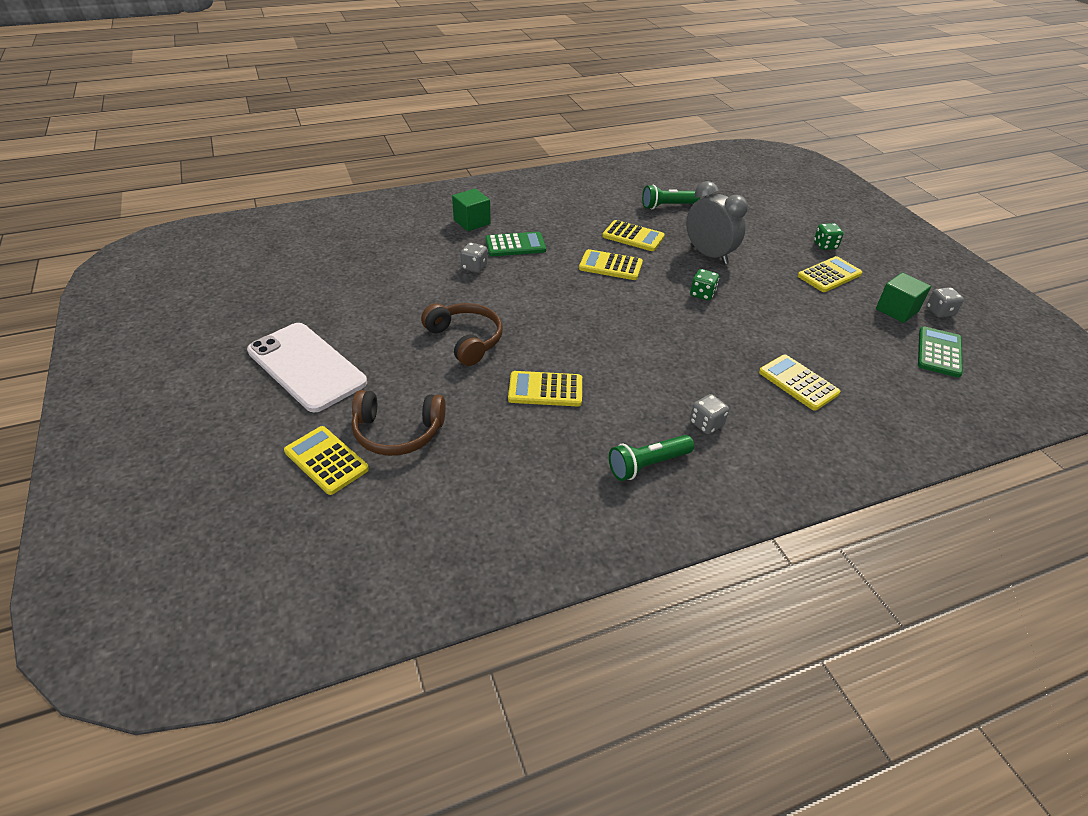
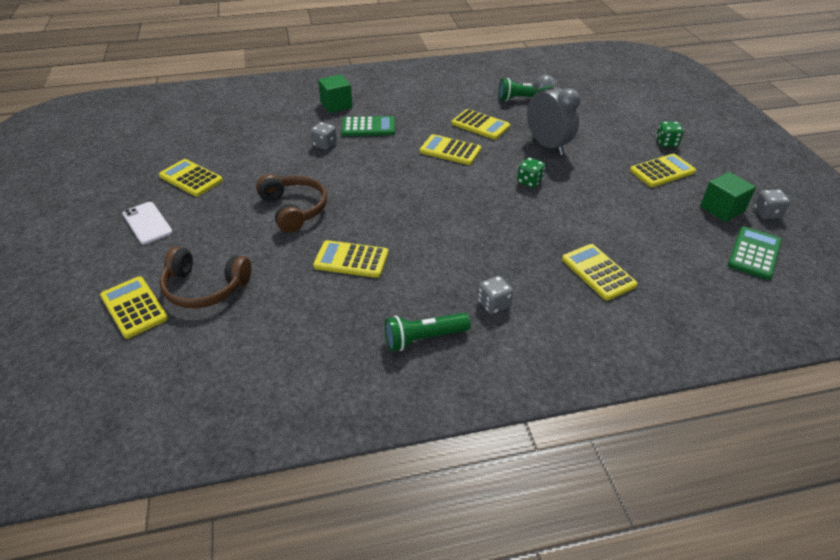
camera: 10 degrees right, 0 degrees up
white phone [247,323,367,412] -> white phone [123,202,172,245], size x0.54
none -> yellow calculator [159,159,223,197]

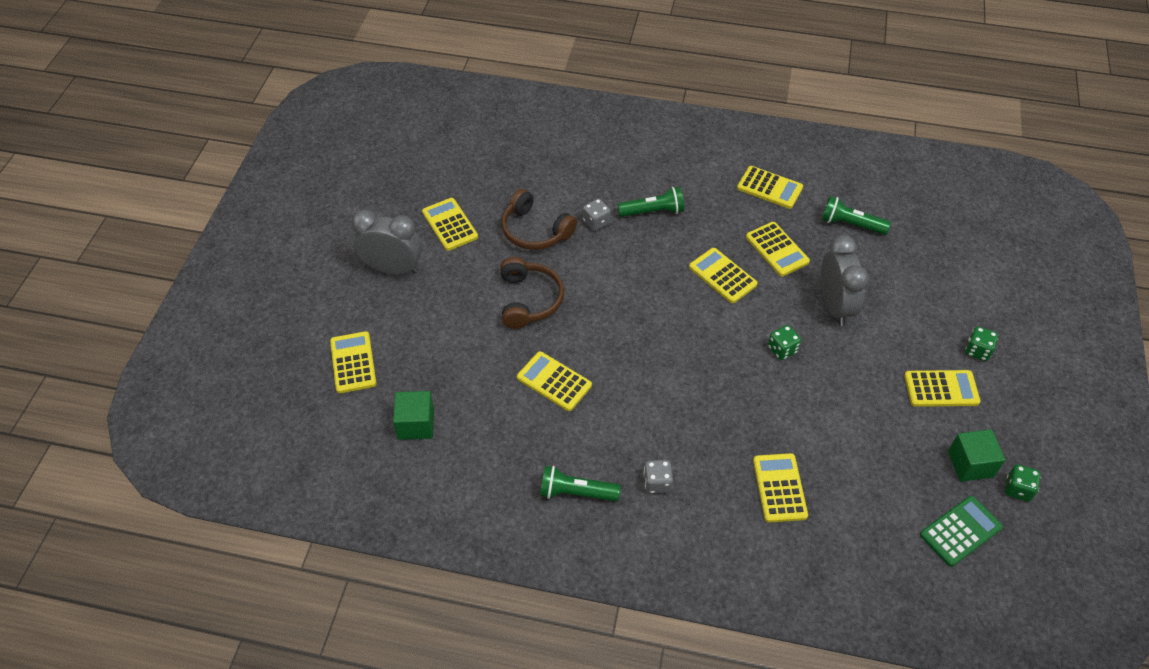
camera: 25 degrees right, 10 degrees up
white phone [123,202,172,245] -> grey clock [351,210,422,275]
brown headphones [160,247,252,308] -> brown headphones moved to [501,189,577,250]
green cube [318,74,353,113] -> green cube moved to [393,391,434,440]
green calculator [342,116,395,136] -> green flashlight [618,187,684,217]
grey dice [754,190,790,219] -> green dice [1005,464,1041,502]
none -> yellow calculator [737,166,803,209]

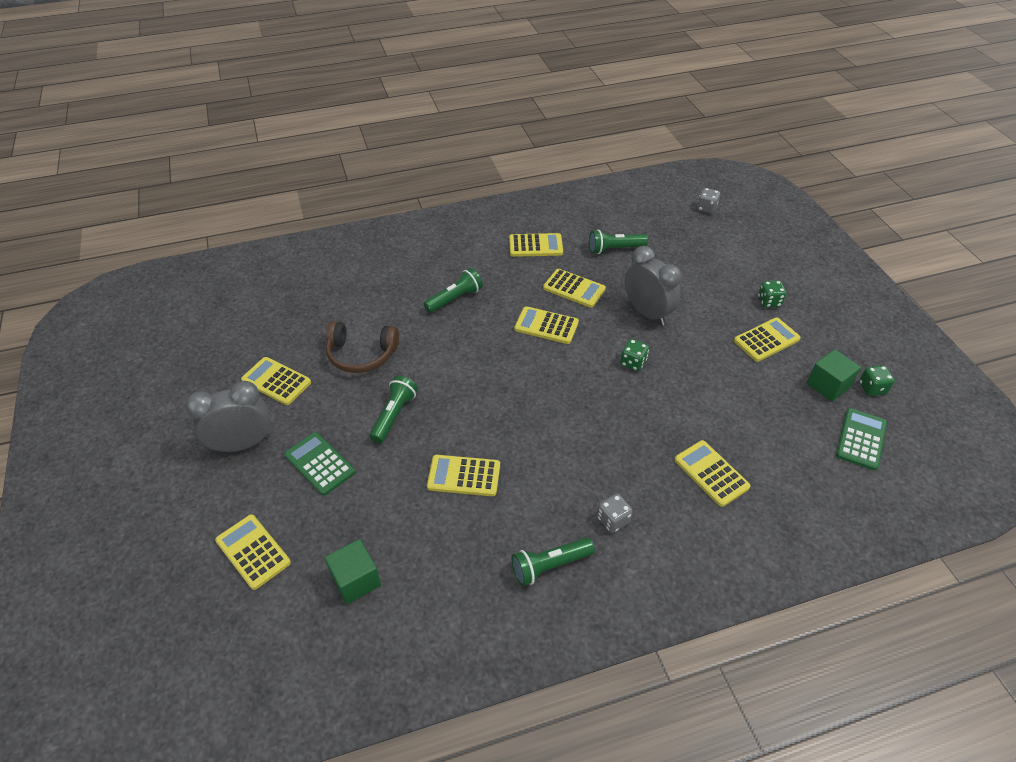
camera: 30 degrees left, 5 degrees down
brown headphones [500,257,564,329] -> green flashlight [369,376,418,443]
grey dice [583,199,611,231] -> grey dice moved to [697,188,720,214]
none -> green calculator [284,432,355,495]

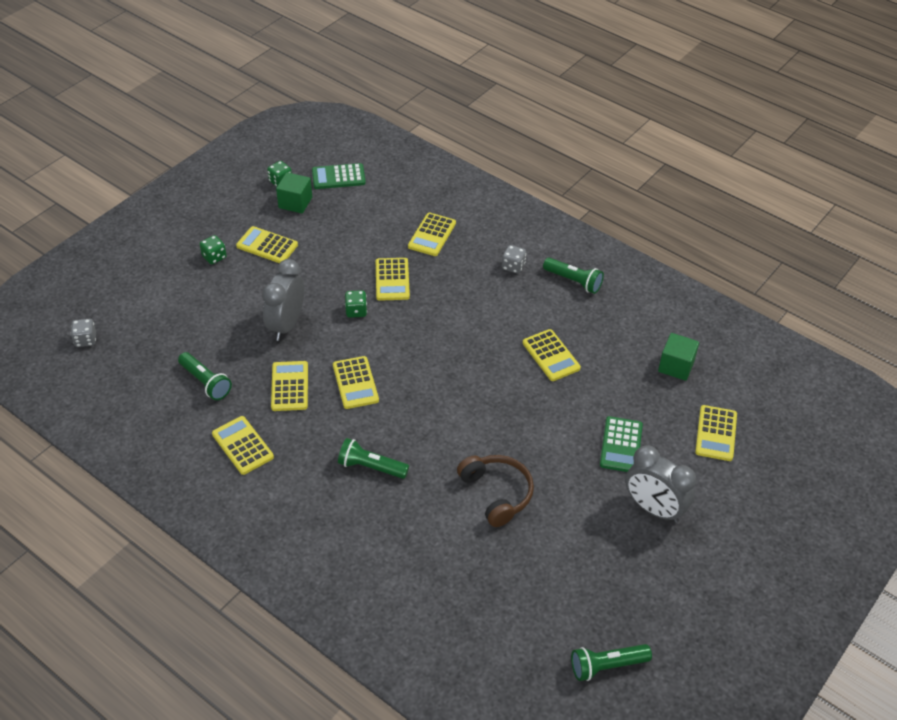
camera: 125 degrees left, 0 degrees up
yellow calculator [241,357,311,405] -> yellow calculator moved to [376,258,410,301]
green flashlight [369,376,418,443] -> green flashlight moved to [571,644,652,681]

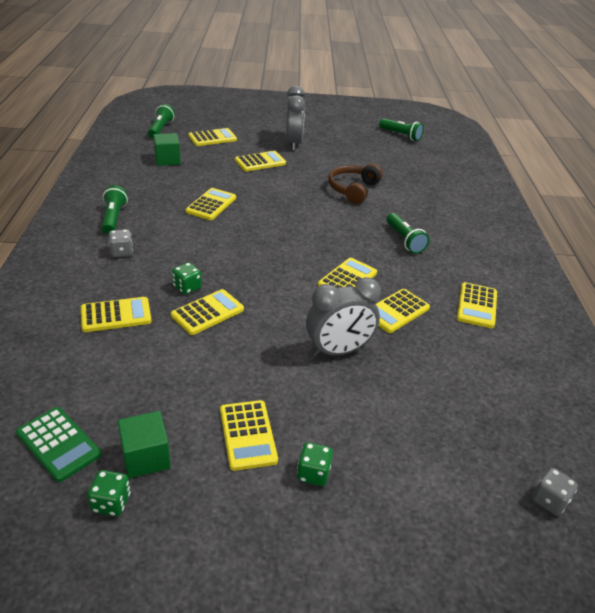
camera: 130 degrees left, 10 degrees down
green flashlight [178,352,232,400] -> green flashlight moved to [148,104,175,138]
green dice [345,290,367,318] -> green dice moved to [172,262,202,295]
green calculator [600,416,643,472] -> yellow calculator [235,151,286,171]

